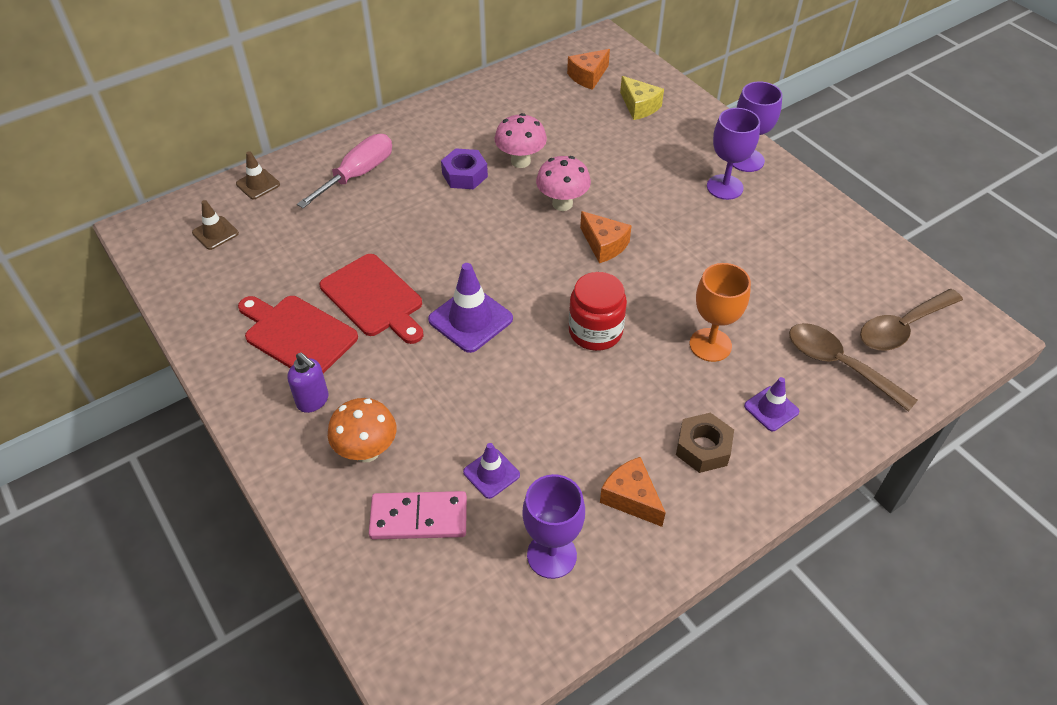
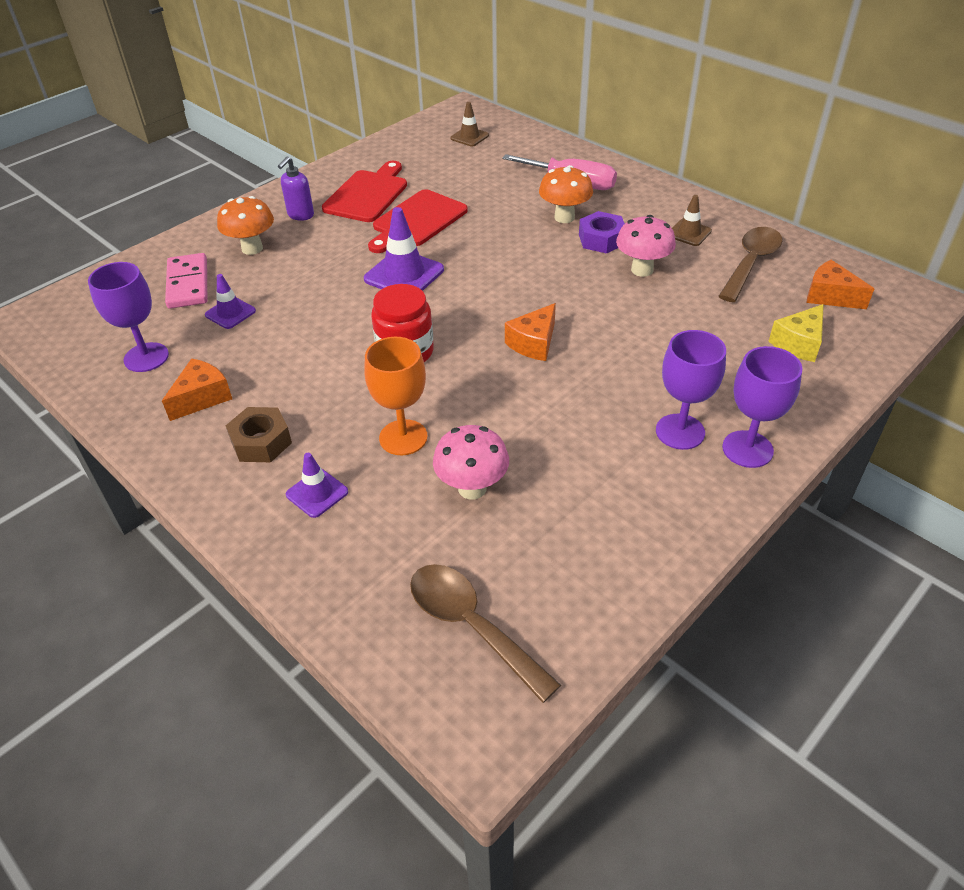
camera: 80 degrees right, 5 degrees down
brown traffic cone [236,151,280,199] -> brown traffic cone moved to [672,195,712,246]
pink mushroom [536,156,591,211] -> pink mushroom moved to [433,425,509,499]
brown spoon [789,323,918,412] -> brown spoon moved to [719,227,782,302]
none -> orange mushroom [539,165,593,223]

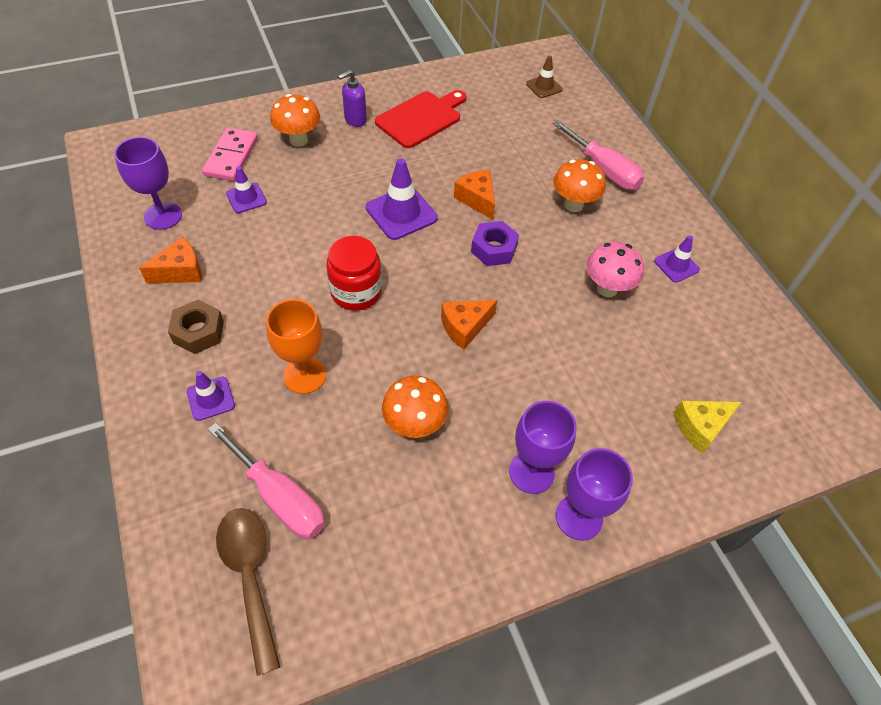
camera: 20 degrees right, 10 degrees up
red cutting board [368,189,468,253] -> none
pink mushroom [433,425,509,499] -> none
purple nut [579,211,625,254] -> purple nut moved to [471,221,519,266]
brown traffic cone [672,195,712,246] -> purple traffic cone [654,236,700,282]
brown spoon [719,227,782,302] -> none
orange cheese [807,260,874,309] -> orange cheese moved to [454,170,495,220]
none -> pink screwdriver [208,423,325,539]
none -> orange mushroom [382,376,448,438]

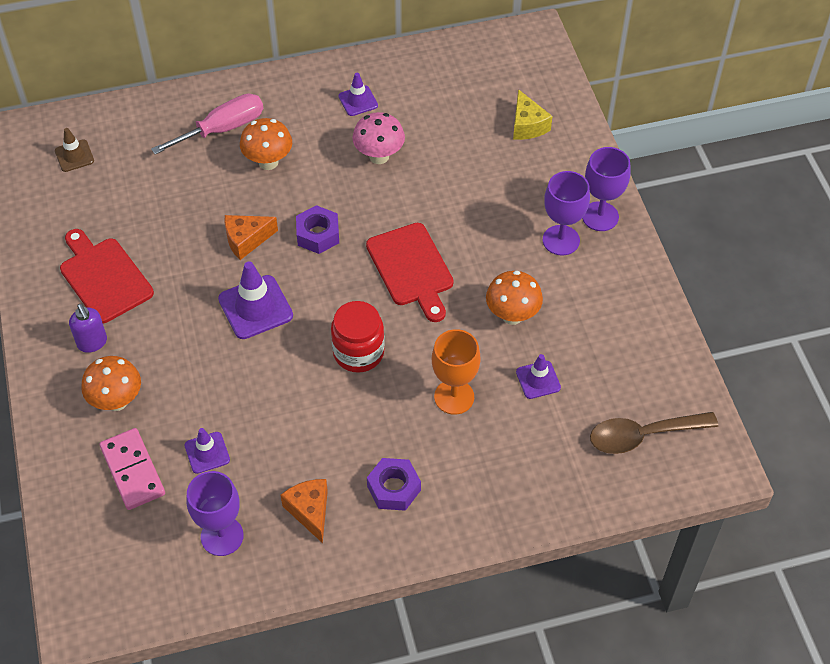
camera: 80 degrees left, 0 degrees up
brown nut [168,300,224,354] -> purple nut [367,458,421,511]
purple traffic cone [187,371,235,421] -> purple traffic cone moved to [516,354,561,399]
pink domino [202,127,258,181] -> pink domino turned 45 degrees clockwise [99,428,165,510]
pink screwdriver [208,423,325,539] -> none
orange cheese [441,300,498,350] -> red cutting board [366,223,454,322]

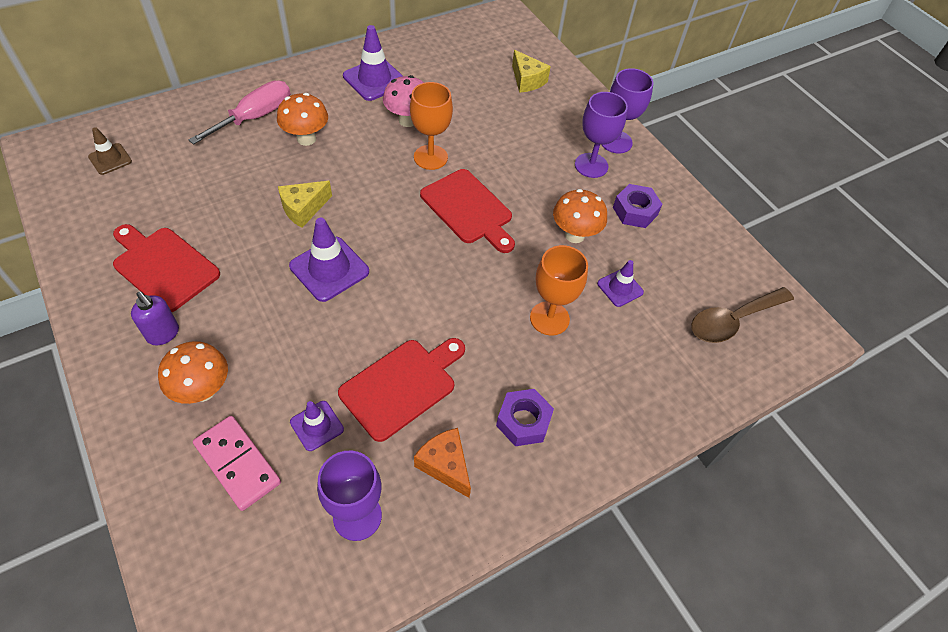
camera: 20 degrees left, 0 degrees up
orange cheese [224,215,278,260] -> yellow cheese [278,181,332,228]
purple nut [296,205,339,254] -> purple nut moved to [613,184,662,228]
red jar [331,301,385,373] -> none
purple traffic cone [339,73,378,116] -> purple traffic cone [343,25,403,101], size x1.69
none -> red cutting board [338,338,465,442]
none -> orange goblet [410,82,453,170]

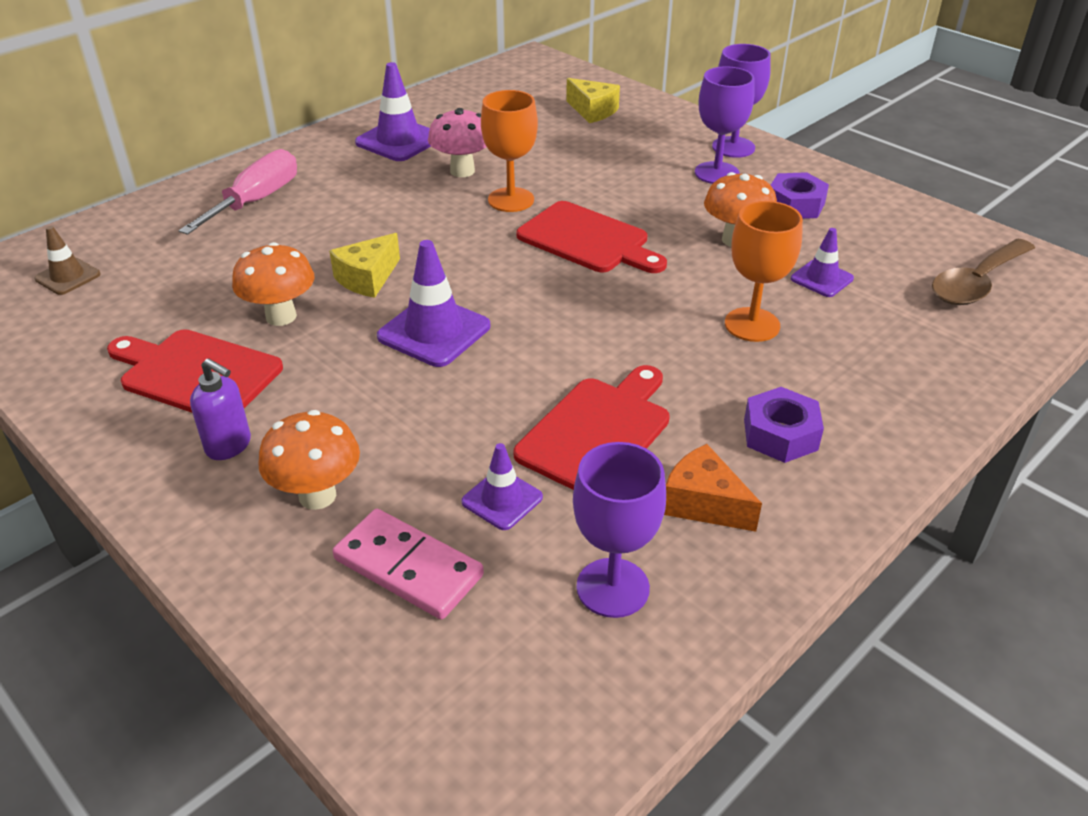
camera: 10 degrees left, 15 degrees down
orange mushroom [277,93,328,146] -> orange mushroom moved to [232,242,314,326]

